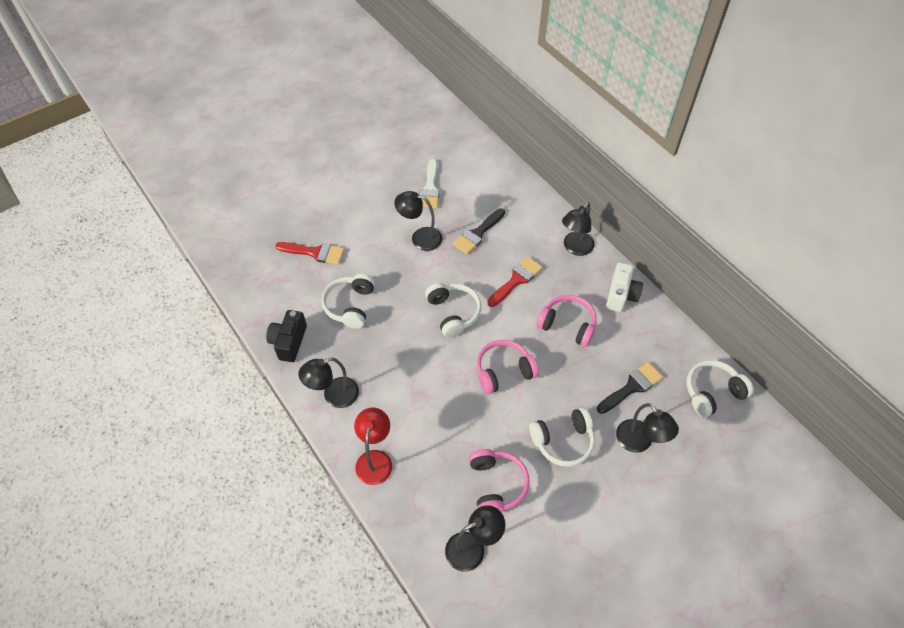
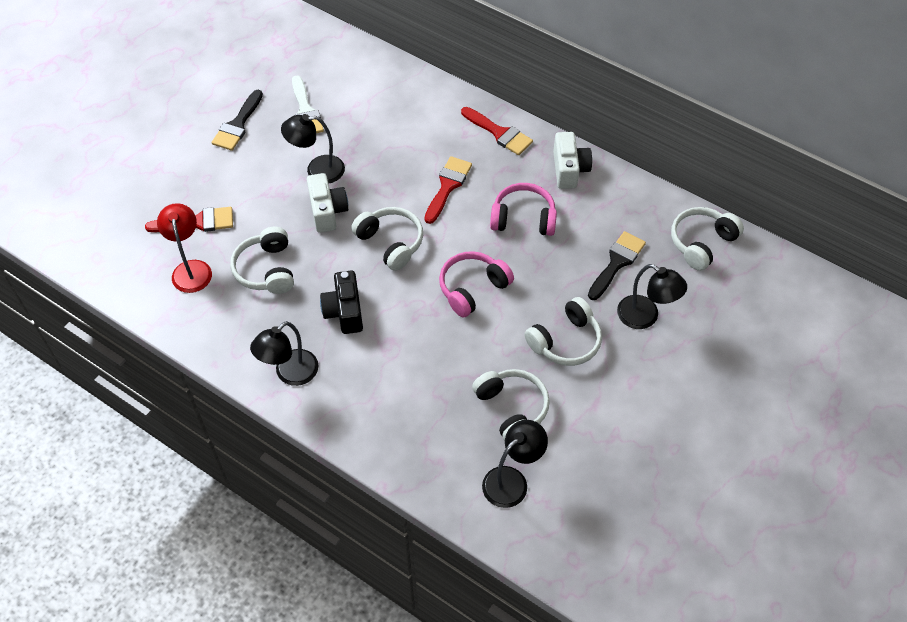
camera: 20 degrees left, 0 degrees up
black camera [266,310,307,362] -> black camera moved to [320,270,363,334]
red lamp [354,408,392,485] -> red lamp moved to [157,203,212,293]
black brush [453,208,505,254] -> black brush moved to [212,90,263,151]
pink headphones [469,449,530,512] -> white headphones [472,369,550,441]
black lamp [562,202,594,256] -> red brush [461,107,533,155]
none -> white camera [307,173,348,233]

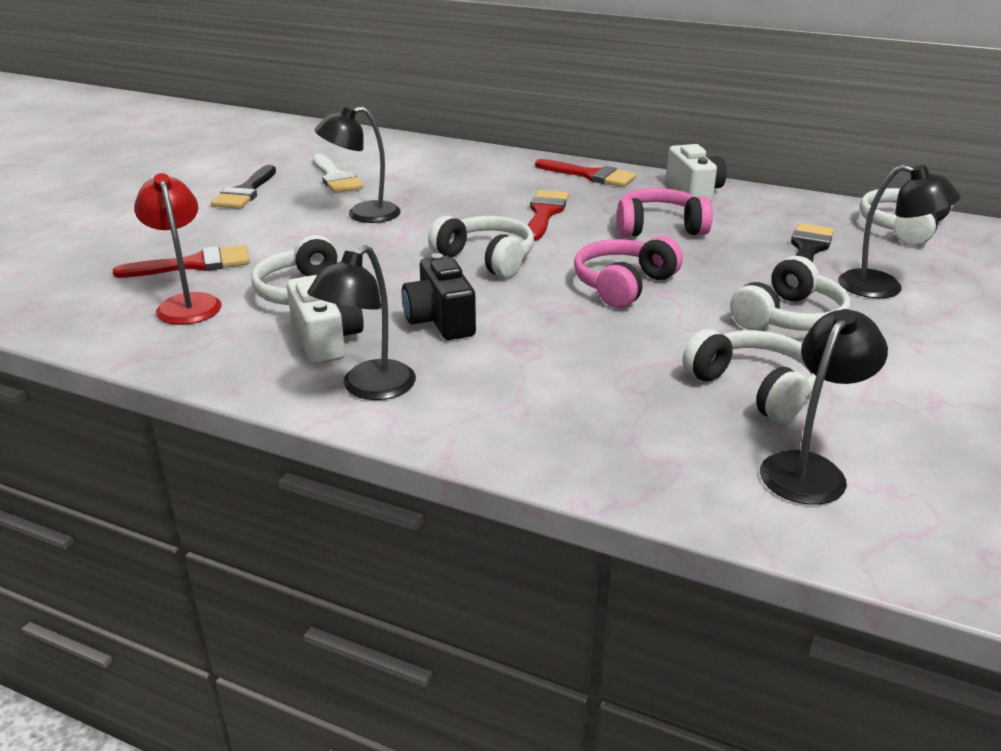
camera: 10 degrees left, 25 degrees down
white camera [307,173,348,233] -> white camera moved to [287,275,364,364]

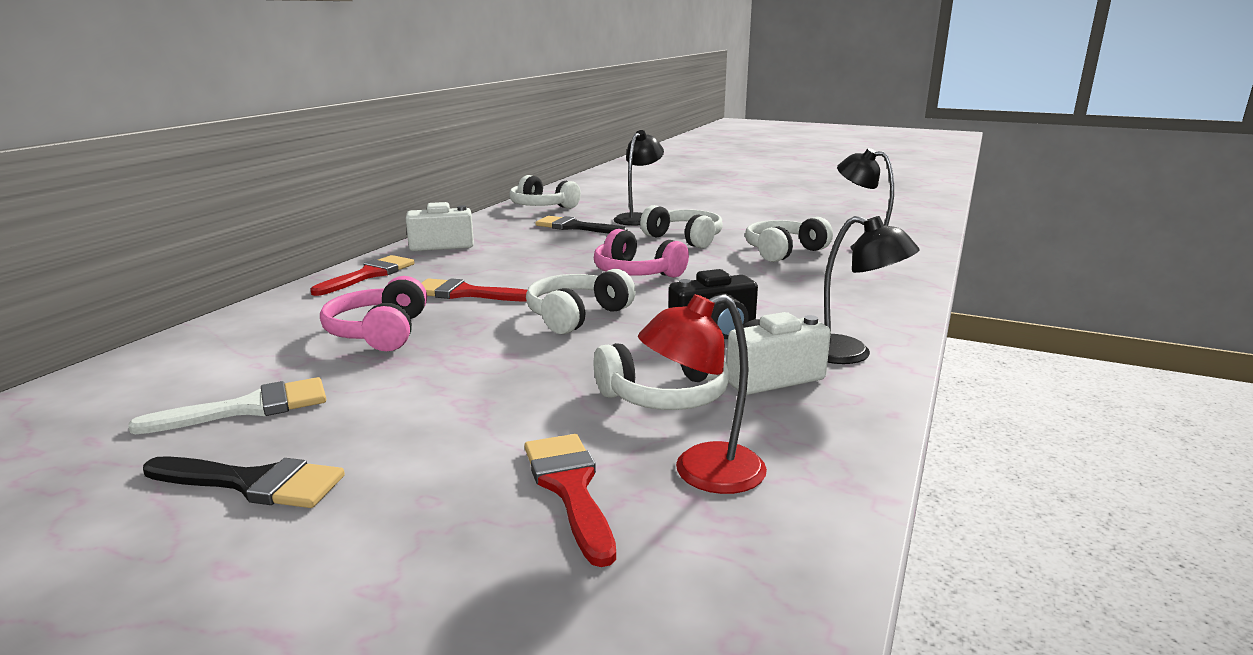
camera: 90 degrees left, 10 degrees down
black lamp [315,106,401,223] -> none
pink headphones [617,188,713,237] -> pink headphones moved to [320,276,427,351]

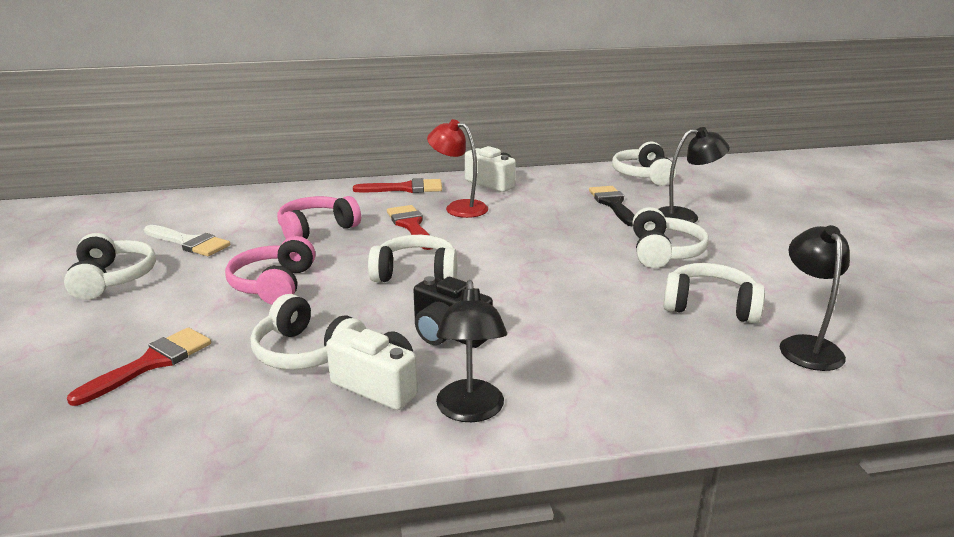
camera: 55 degrees right, 5 degrees up
black brush [143,456,345,508] -> white headphones [64,233,156,300]
pink headphones [594,229,689,278] -> pink headphones moved to [225,236,315,305]
red lamp [638,294,767,494] -> red lamp moved to [427,119,488,218]

